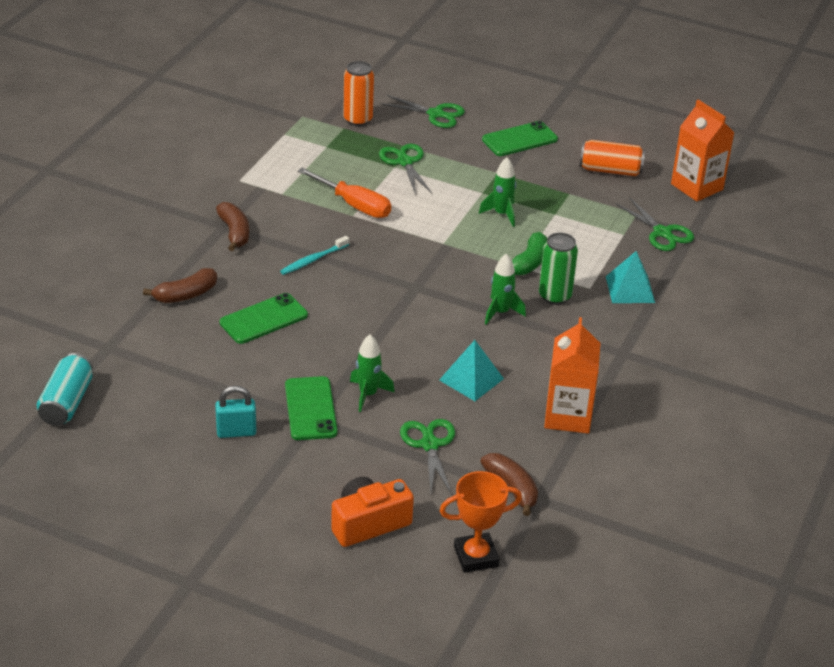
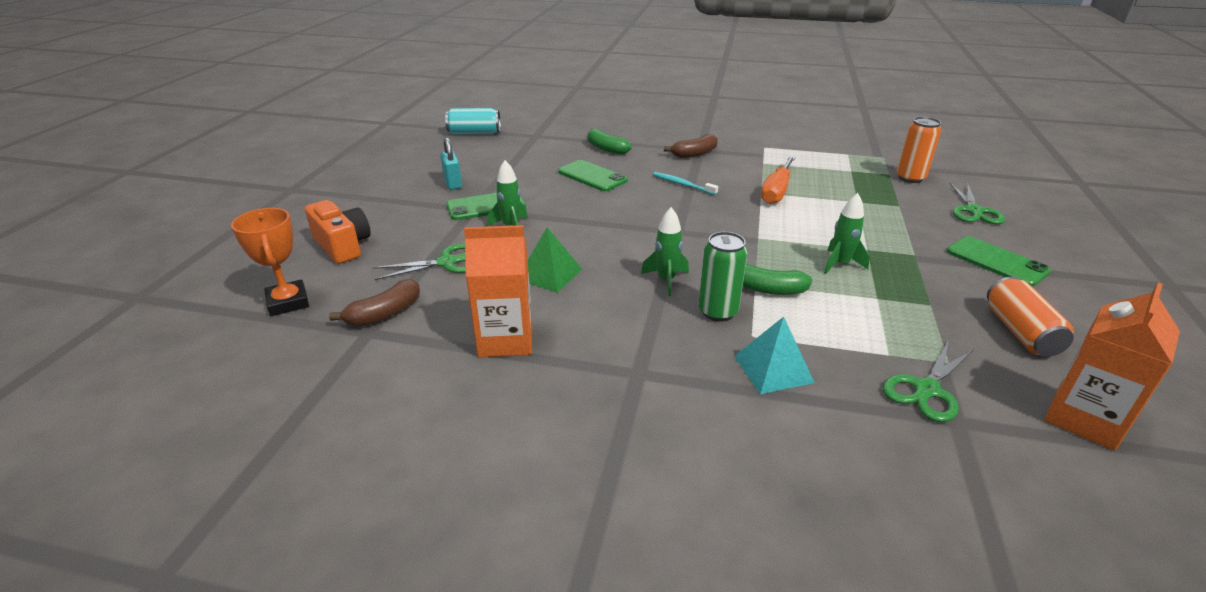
camera: 80 degrees right, 5 degrees down
brown banana [143,268,217,303] -> green banana [588,129,632,155]
green scissors [379,144,432,195] -> none
turquoise pyramid [439,340,504,401] -> green pyramid [528,227,582,293]

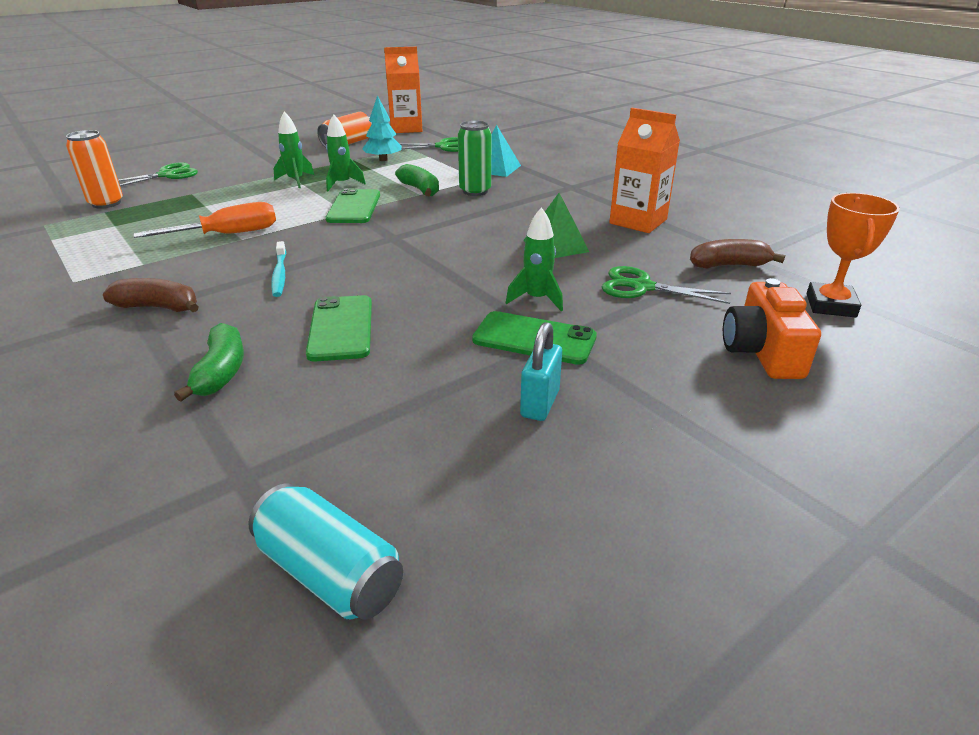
camera: 140 degrees left, 0 degrees up
green rocket [641,207,689,296] -> green rocket moved to [274,112,314,188]
green phone [947,236,1051,287] -> green phone moved to [326,188,380,223]
none -> turquoise tree [362,95,402,161]

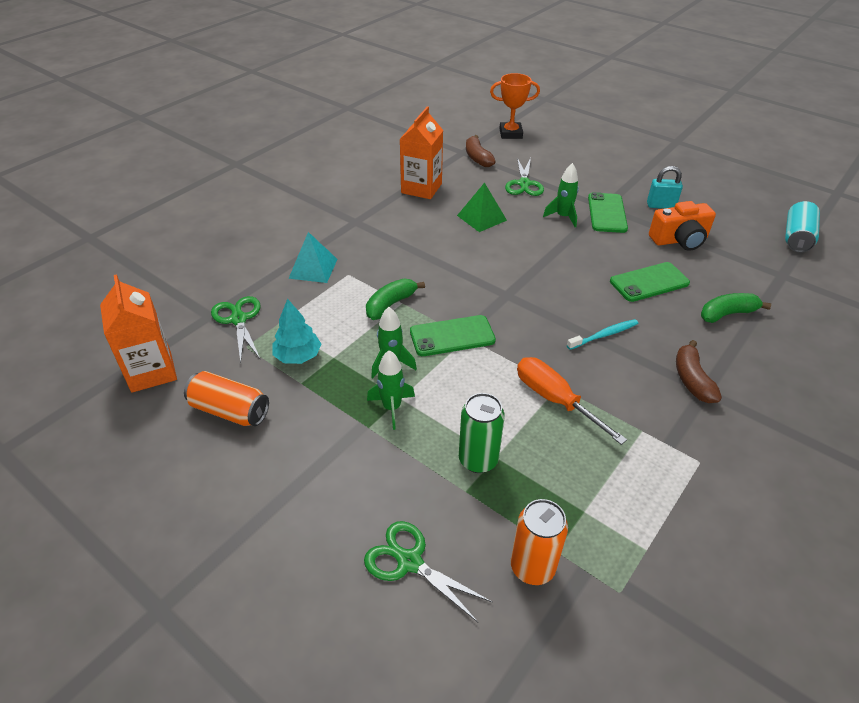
camera: 105 degrees left, 10 degrees up
green can [458,120,491,196] -> green can moved to [459,393,505,473]
orange camera [723,278,821,379] -> orange camera moved to [649,201,716,251]

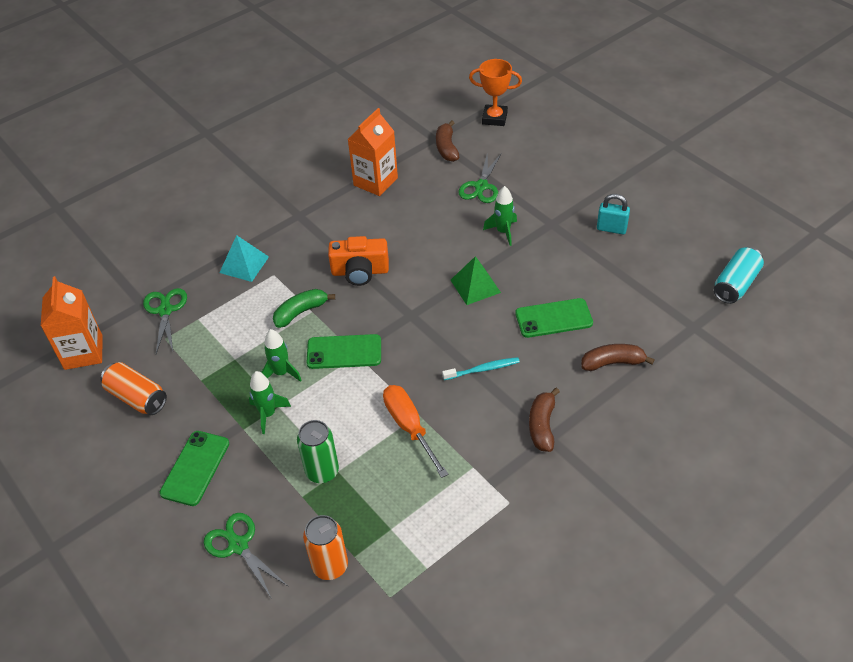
camera: 15 degrees right, 5 degrees up
turquoise tree [272,299,321,364] -> none
green pyramid [457,182,507,232] -> green pyramid moved to [451,256,501,305]
green phone [588,192,628,233] -> green phone moved to [160,431,229,506]
orange camera [649,201,716,251] -> orange camera moved to [328,236,389,286]
green banana [701,293,771,323] -> brown banana [581,344,655,371]

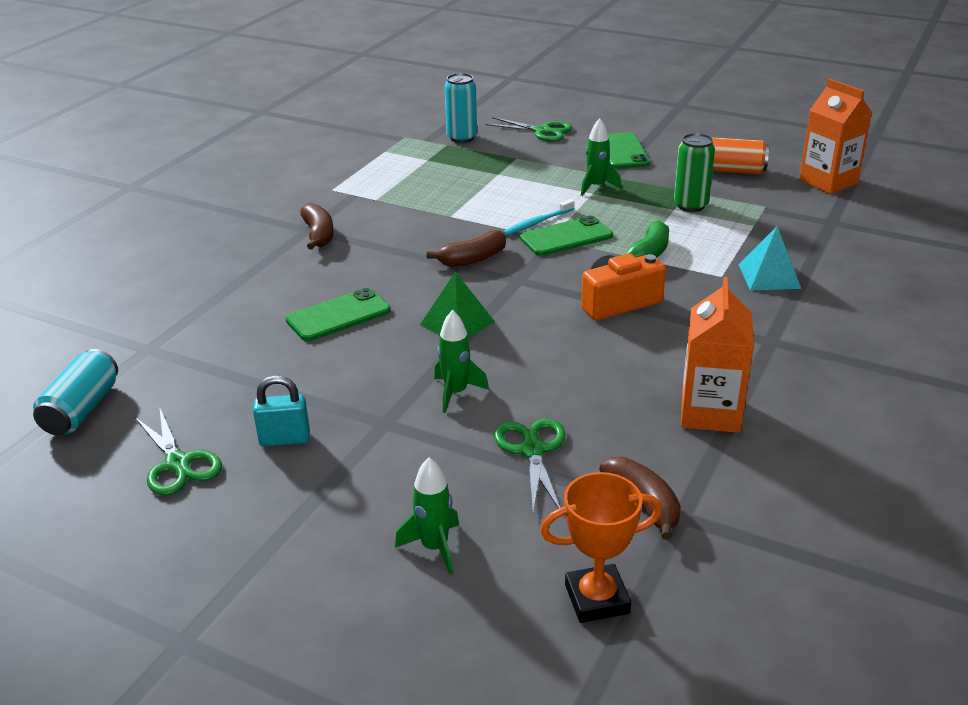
camera: 155 degrees right, 15 degrees down
green scissors [143,288,187,354] -> green scissors moved to [135,407,222,496]
green rocket [261,329,302,382] -> green rocket moved to [395,458,459,575]
green can [297,420,339,483] -> green can moved to [674,133,715,212]
orange can [303,515,348,580] -> turquoise can [445,73,477,143]
orange screwdriver [383,385,448,478] -> none
turquoise toothbrush [442,357,520,380] -> turquoise toothbrush moved to [503,199,574,236]
brown banana [581,344,655,371] -> brown banana moved to [426,230,506,267]

